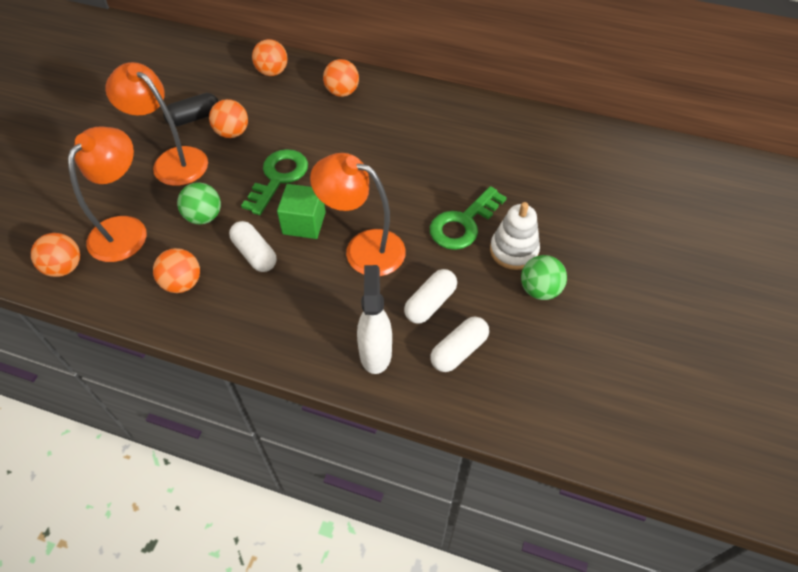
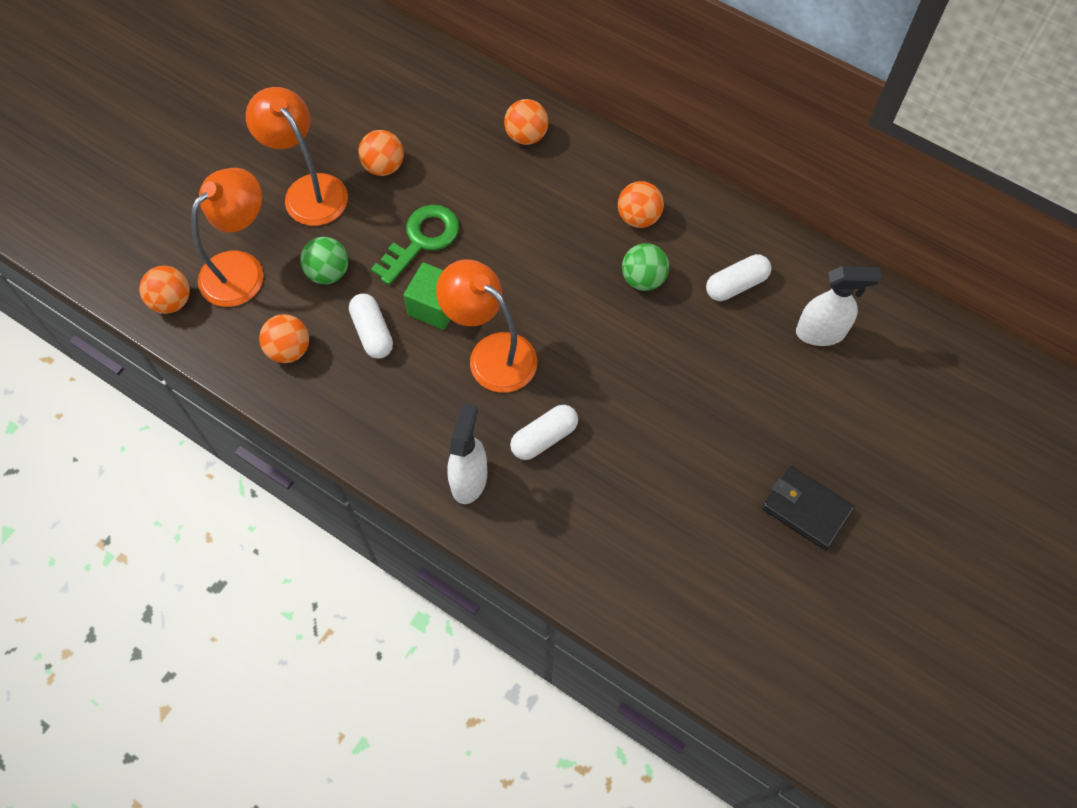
camera: 15 degrees right, 10 degrees up
black capsule [163,93,218,126] -> none
orange ball [252,39,288,76] -> orange ball moved to [618,181,664,228]
green key [430,186,507,250] -> none
white capsule [430,317,489,372] -> white capsule moved to [706,254,772,301]
white stacking toy [490,202,540,270] -> none
green ball [521,255,567,300] -> green ball moved to [622,243,669,291]
none -> black wallet [762,466,854,550]
none -> white spray bottle [796,266,882,346]

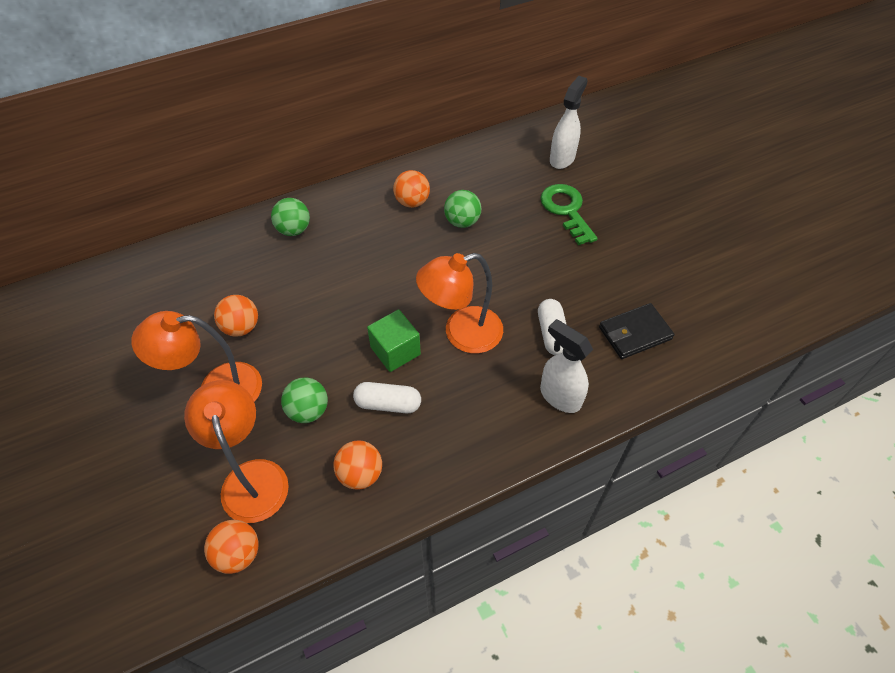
camera: 60 degrees left, 10 degrees down
green key [371,205,459,285] -> green key moved to [540,184,598,245]
orange ball [504,99,549,145] -> green ball [271,198,310,236]
white capsule [706,254,772,301] -> none
black wallet [762,466,854,550] -> black wallet moved to [599,303,675,359]

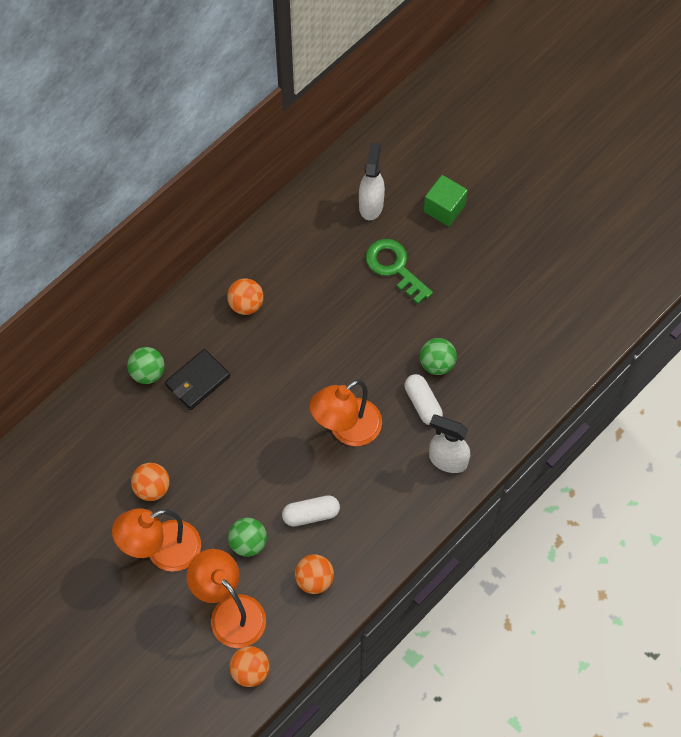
camera: 20 degrees left, 10 degrees up
green cube [367,309,421,372] -> green cube moved to [424,175,468,227]
green ball [444,190,481,228] -> green ball moved to [420,338,457,375]
black wallet [599,303,675,359] -> black wallet moved to [165,349,230,410]

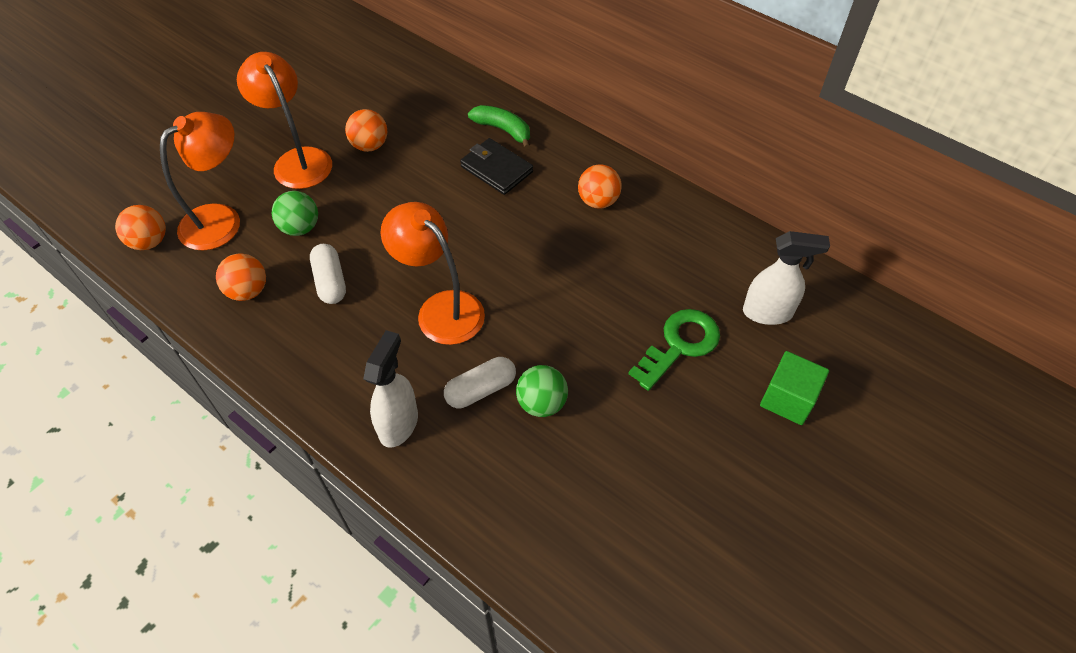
camera: 85 degrees right, 10 degrees down
green ball [127,347,165,384] -> green banana [468,105,530,149]

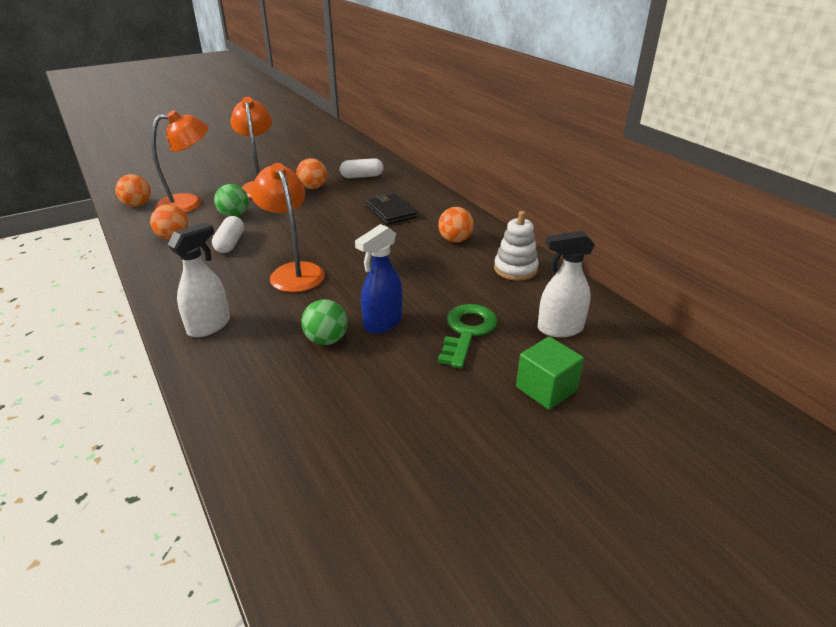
camera: 20 degrees right, 20 degrees down
white capsule [444,357,516,408] -> white capsule moved to [340,158,384,178]
green banana [468,105,530,149] -> none
green key [629,309,720,391] -> green key turned 45 degrees counterclockwise [438,304,498,369]
white spray bottle [743,231,830,325] -> white spray bottle turned 150 degrees clockwise [538,231,595,337]
none -> blue spray bottle [355,224,403,334]
none -> white stacking toy [494,211,539,281]

